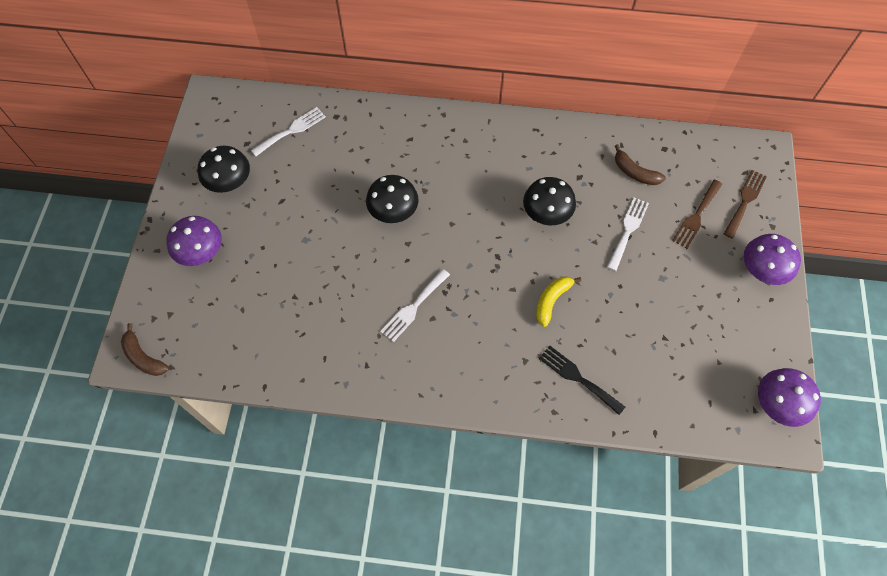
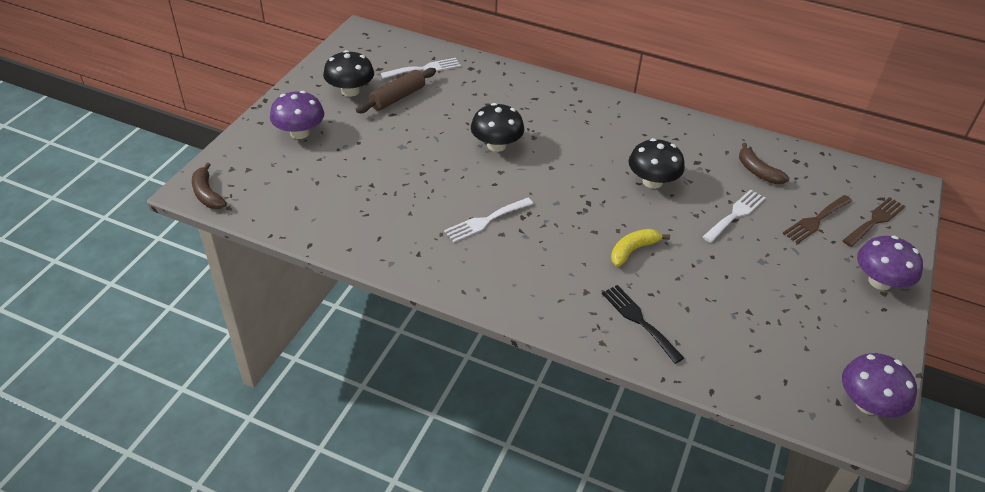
camera: 15 degrees right, 20 degrees down
none -> brown rolling pin [356,68,436,113]

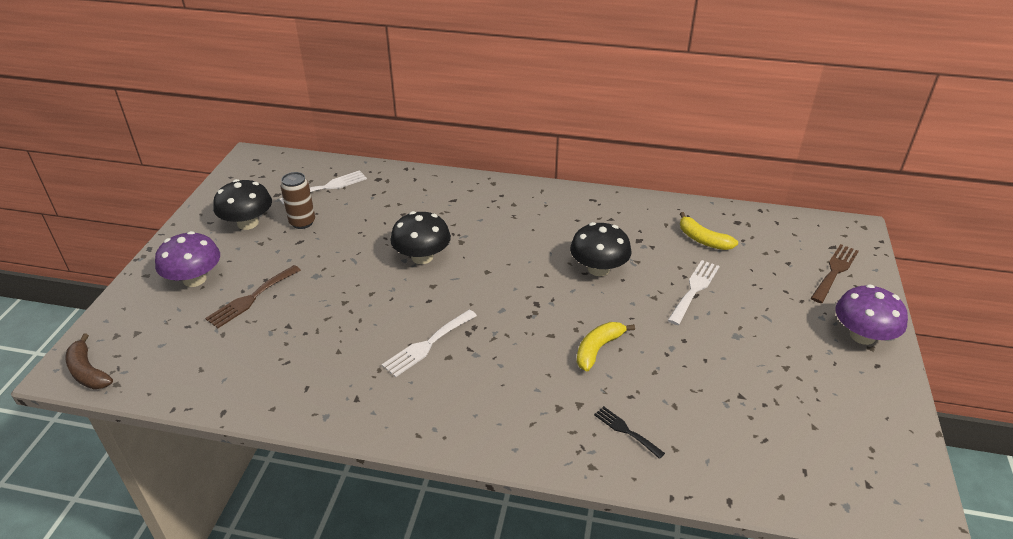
camera: 10 degrees left, 5 degrees down
brown rolling pin [356,68,436,113] -> brown can [281,172,315,229]
black fork [602,285,684,364] -> black fork [594,406,665,459], size x0.64
brown banana [739,143,789,184] -> yellow banana [680,212,738,250]
brown fork [782,195,852,244] -> brown fork moved to [205,265,301,328]
purple mushroom [842,353,917,418] -> none

